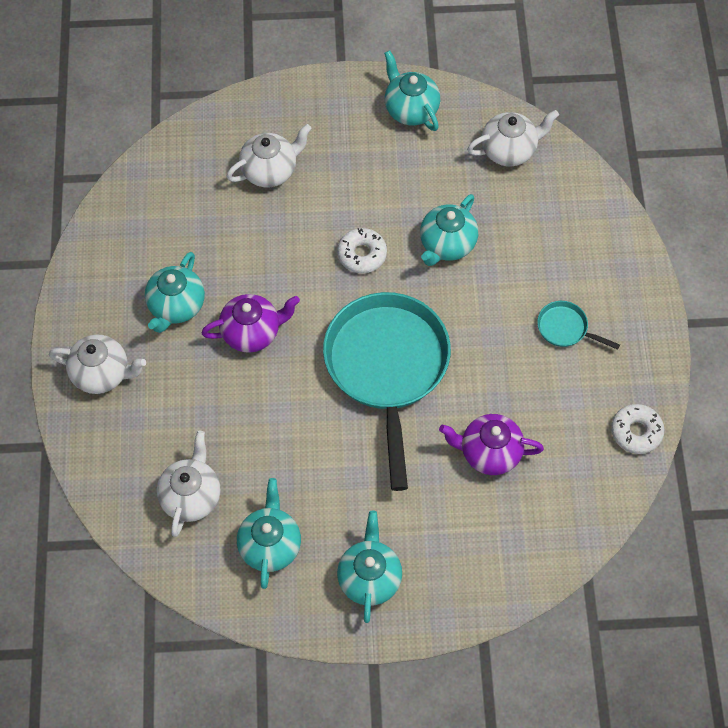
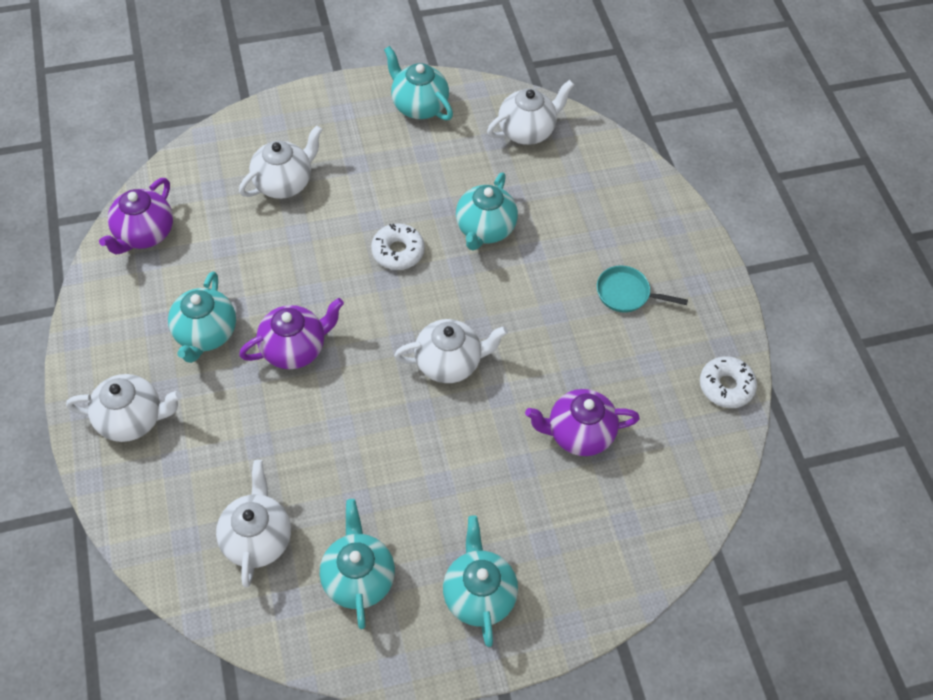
camera: 15 degrees left, 5 degrees down
turquoise pan [323,292,451,491] -> white teapot [394,319,508,383]
none -> purple teapot [99,178,173,254]

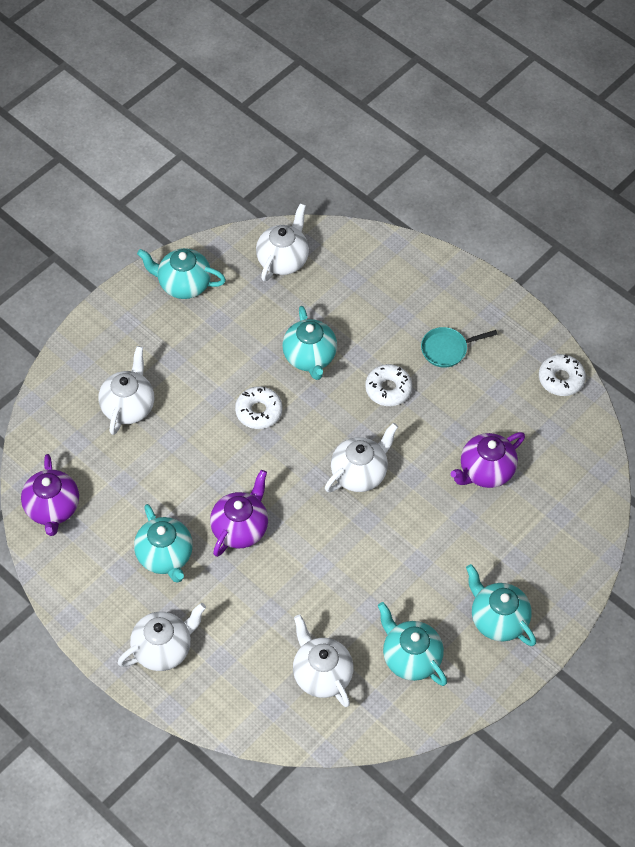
camera: 30 degrees left, 0 degrees up
none -> white donut [365,364,412,406]

